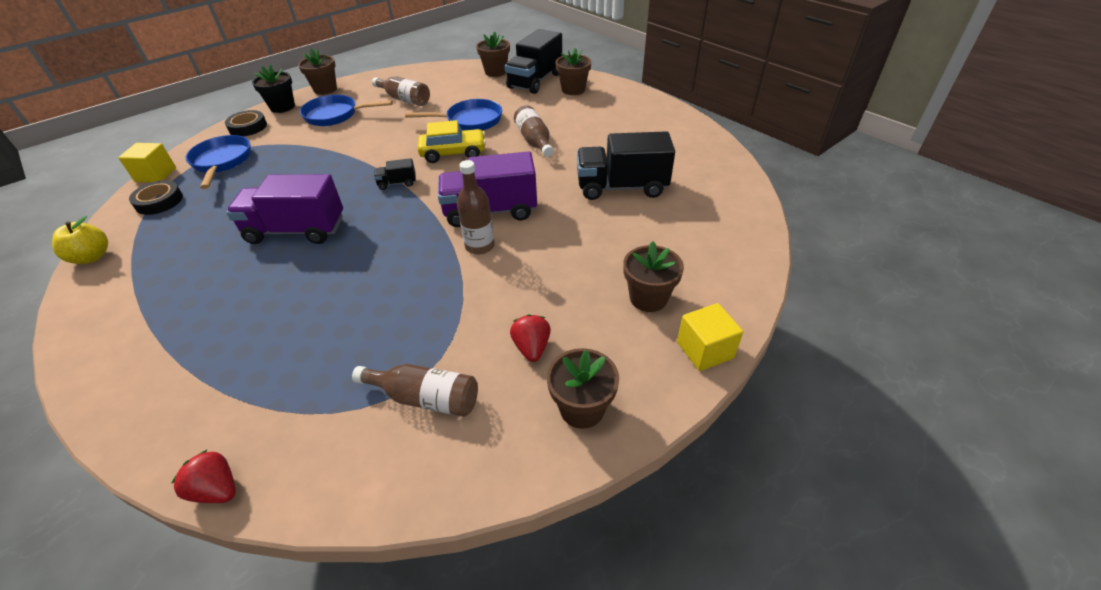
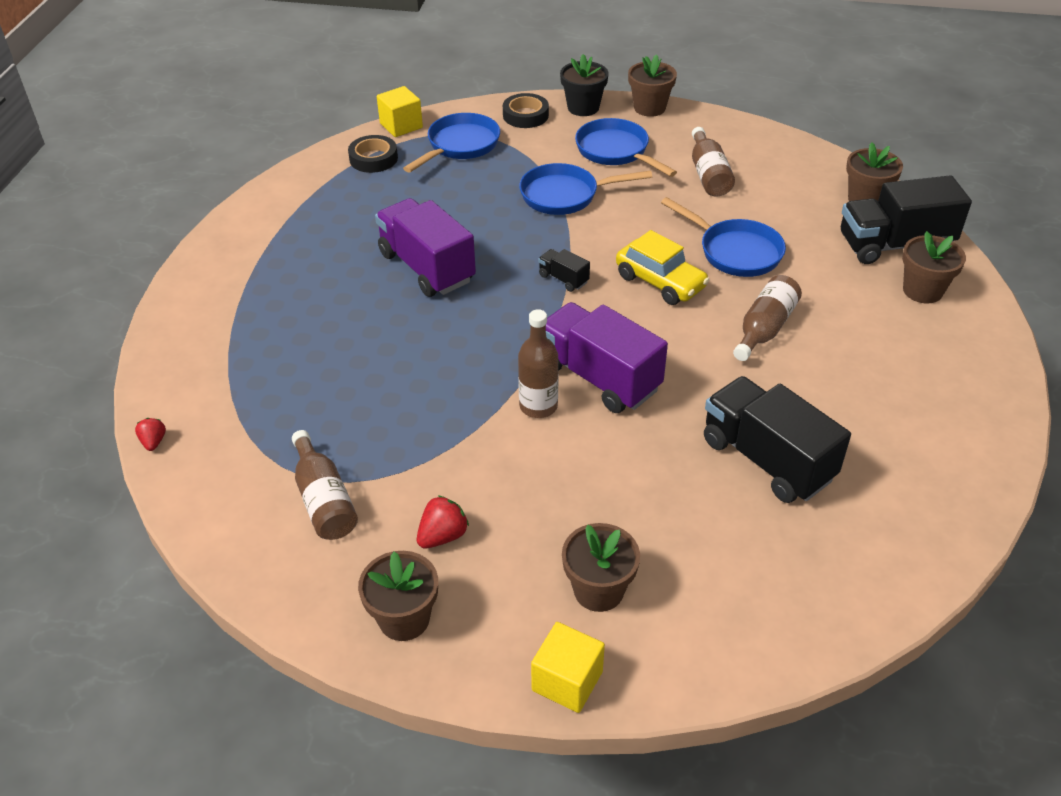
camera: 50 degrees right, 0 degrees up
yellow apple [52,216,108,264] -> none
red strawberry [172,450,236,503] -> red strawberry [135,418,166,451], size x0.66
none -> blue pan [519,163,652,215]

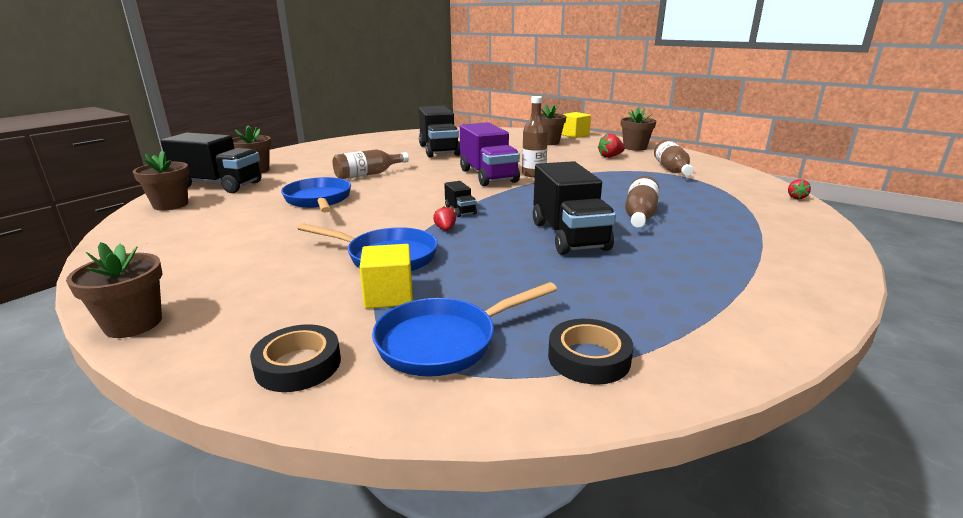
camera: 155 degrees left, 20 degrees down
purple truck [375,198,476,297] -> black truck [533,161,616,255]
yellow cube [377,86,423,137] -> yellow cube moved to [360,244,413,309]
black flower pot [560,54,609,116] -> none
blue pan [575,118,677,177] -> none
yellow car [616,230,709,305] -> none
brown bottle [692,127,735,197] -> brown bottle moved to [625,176,659,228]
none -> red strawberry [433,206,456,231]

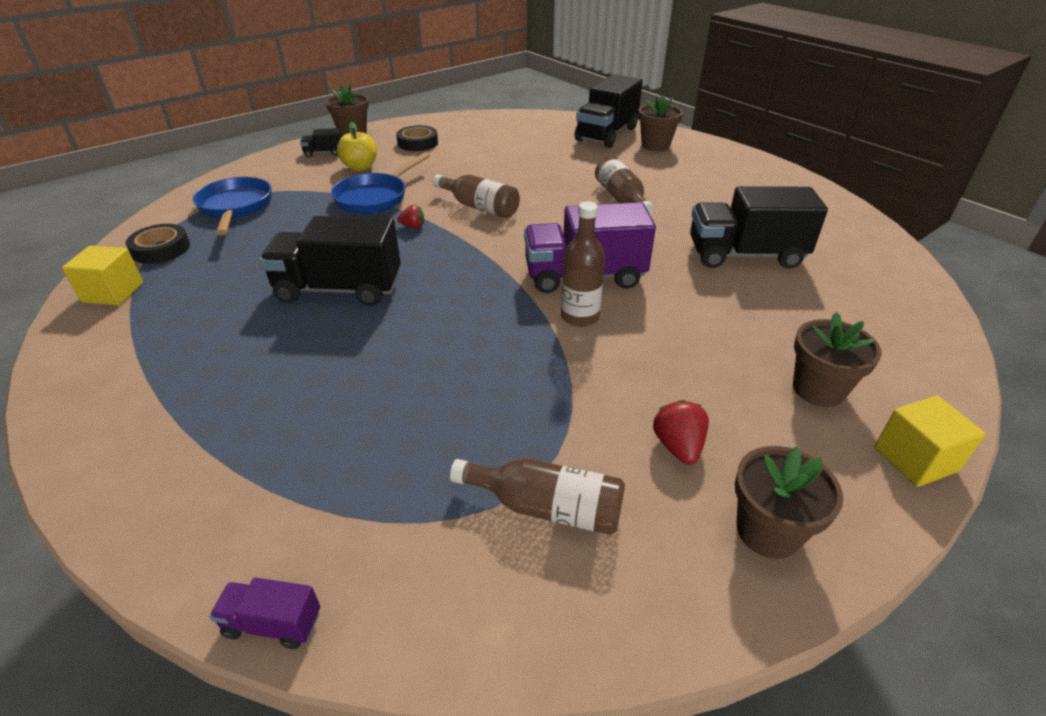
camera: 105 degrees right, 15 degrees up
brown flower pot [133,151,189,211] -> none
black tape [250,324,341,392] -> black tape moved to [396,125,438,151]
blue pan [281,177,351,213] -> none
yellow cube [360,244,413,309] -> yellow cube moved to [62,246,143,305]
black truck [444,181,477,217] -> black truck moved to [300,128,341,157]
brown bottle [625,176,659,228] -> brown bottle moved to [433,174,520,218]
red strawberry [788,179,811,199] -> purple truck [209,578,320,649]
none -> yellow apple [337,122,377,171]

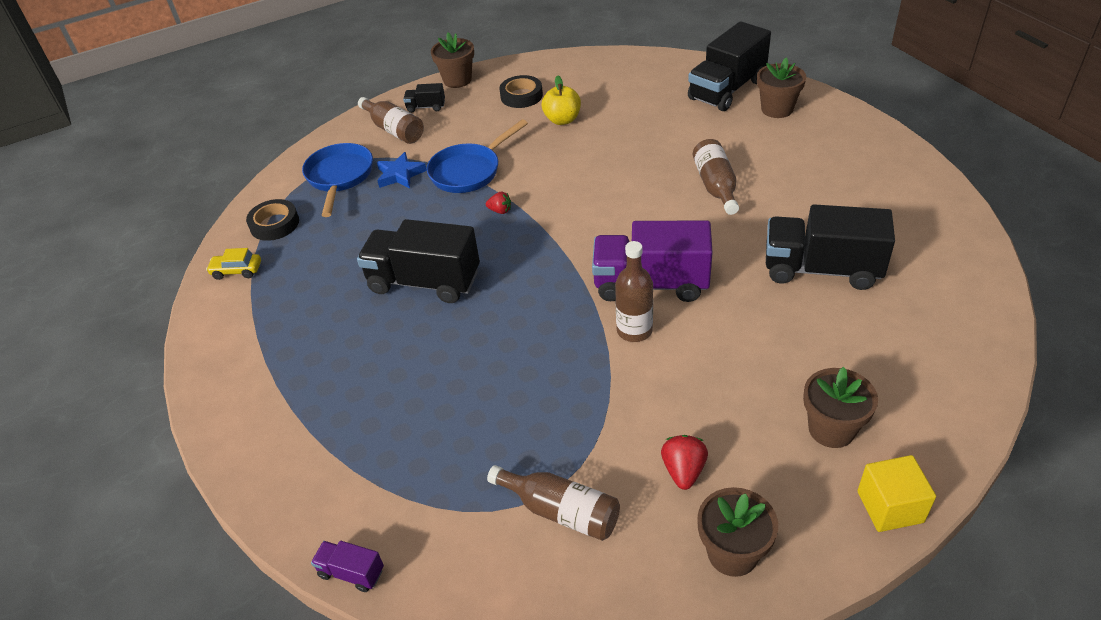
camera: 15 degrees right, 5 degrees up
yellow cube [62,246,143,305] -> yellow car [206,248,261,280]
yellow apple [337,122,377,171] -> yellow apple moved to [542,75,581,125]
brown bottle [433,174,520,218] -> brown bottle moved to [358,97,424,144]
none -> blue star [377,152,427,189]

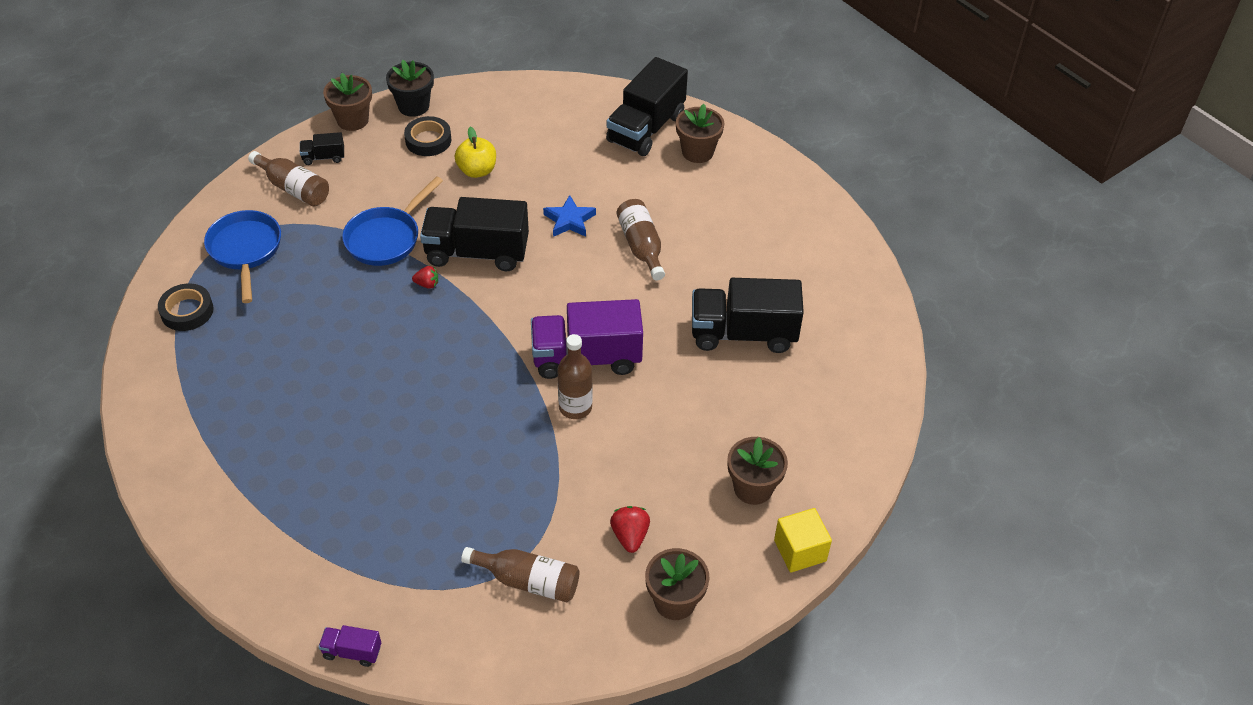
camera: 15 degrees left, 5 degrees up
yellow car [206,248,261,280] -> none
black truck [357,219,480,303] -> black truck moved to [420,197,529,271]
blue star [377,152,427,189] -> blue star moved to [543,195,596,237]
none -> black flower pot [386,60,434,117]

